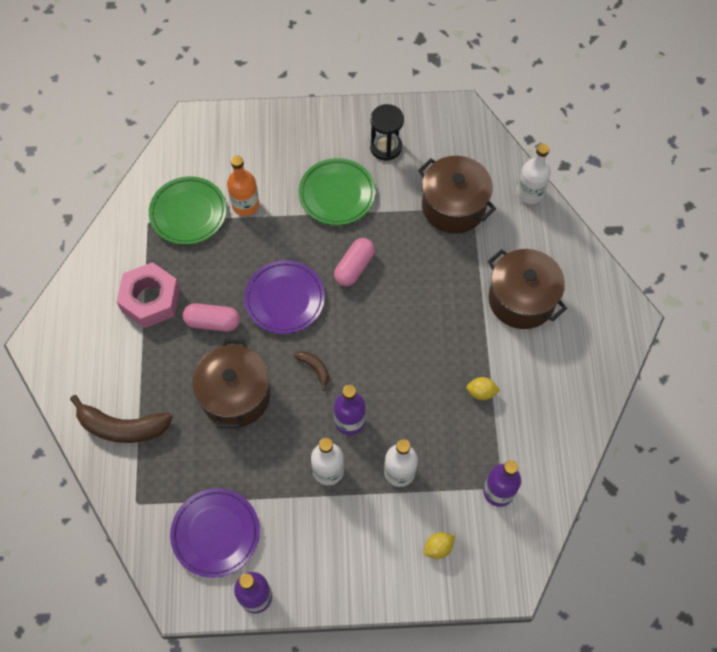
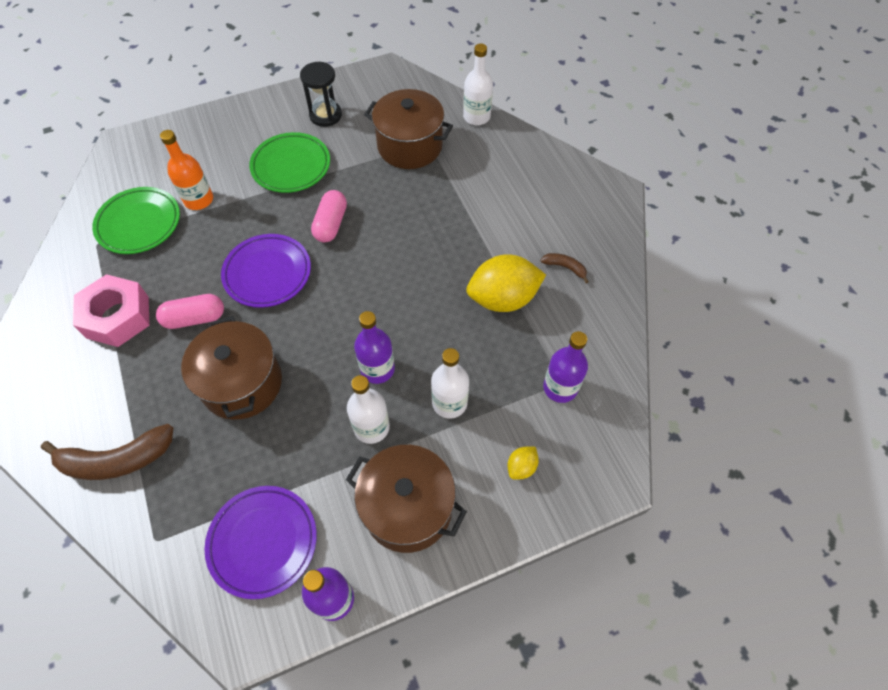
camera: 20 degrees left, 5 degrees down
brown banana [294,351,329,391] -> brown banana moved to [540,253,589,283]
yellow lemon [466,377,500,400] -> yellow lemon [466,254,546,312], size x2.22
brown pot [488,249,567,329] -> brown pot moved to [346,445,467,553]

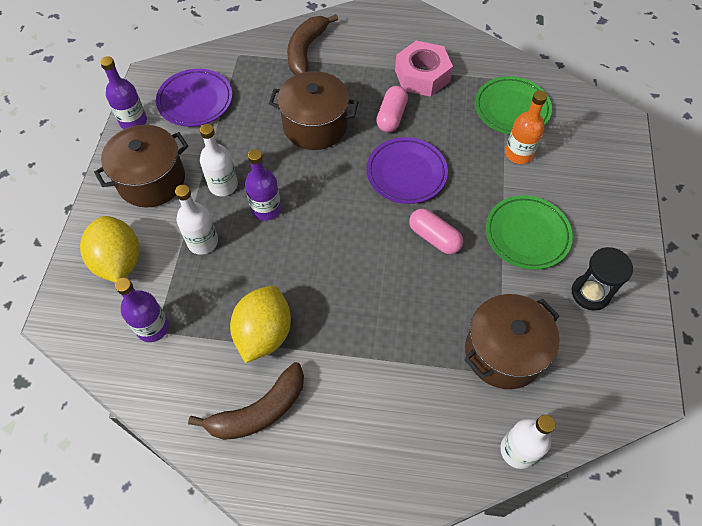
camera: 120 degrees right, 0 degrees up
yellow lemon [508,447,539,479] -> yellow lemon [80,216,139,283], size x2.22
brown banana [540,253,589,283] -> brown banana [188,362,304,440], size x2.08

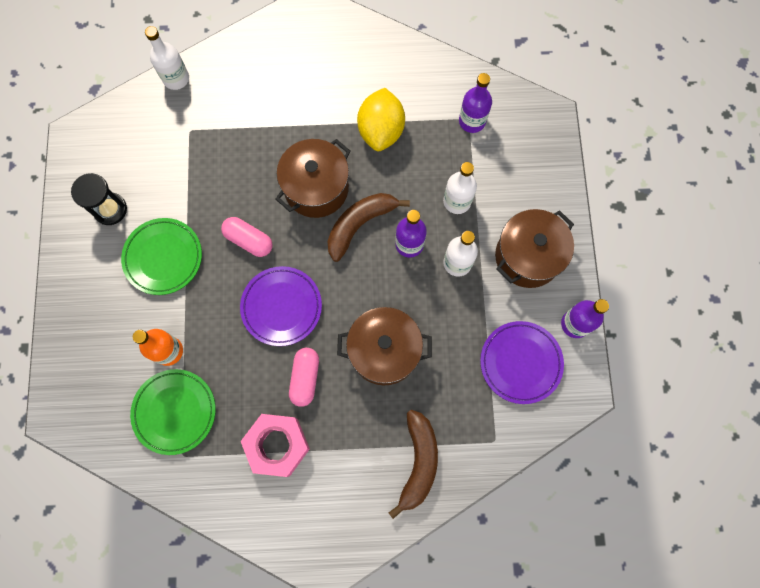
camera: 170 degrees right, 15 degrees up
yellow lemon [80,216,139,283] -> none
brown banana [188,362,304,440] -> brown banana moved to [327,193,410,262]
brown pot [464,294,560,389] -> brown pot moved to [276,139,351,218]

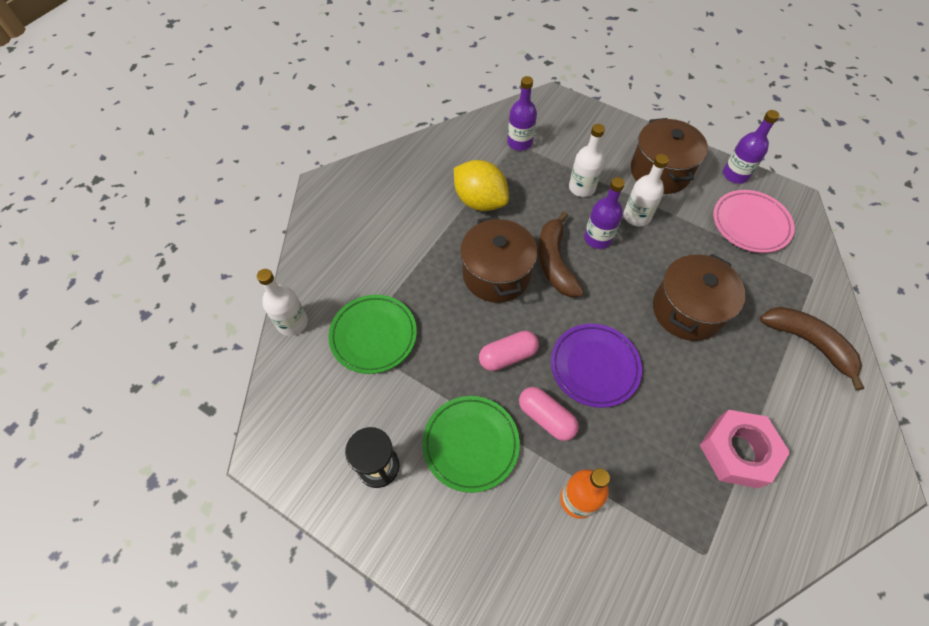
camera: 55 degrees left, 15 degrees down
green plate [130,369,216,455] -> green plate moved to [328,295,417,374]
pink capsule [289,348,319,407] -> pink capsule moved to [519,387,579,441]
purple plate [480,321,564,404] -> pink plate [713,190,795,253]

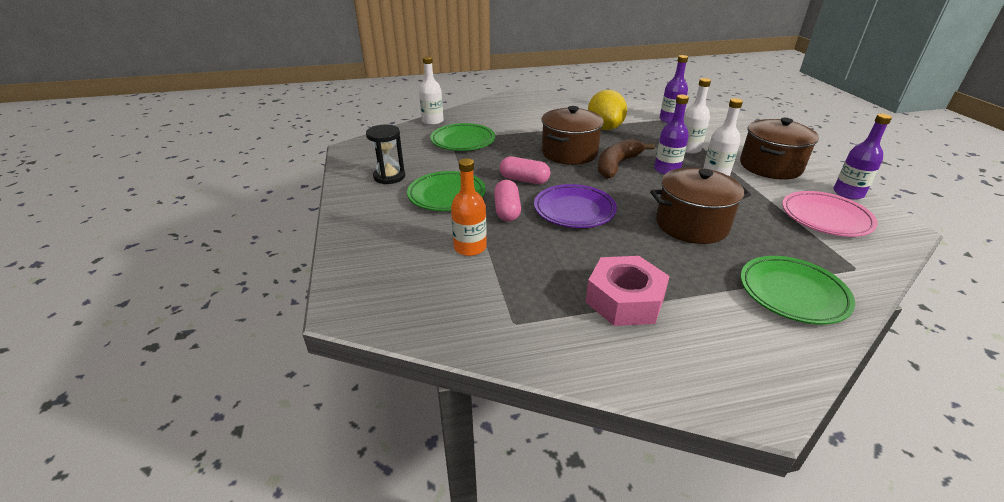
camera: 45 degrees right, 25 degrees down
brown banana [760,307,864,390] -> green plate [740,256,855,324]

